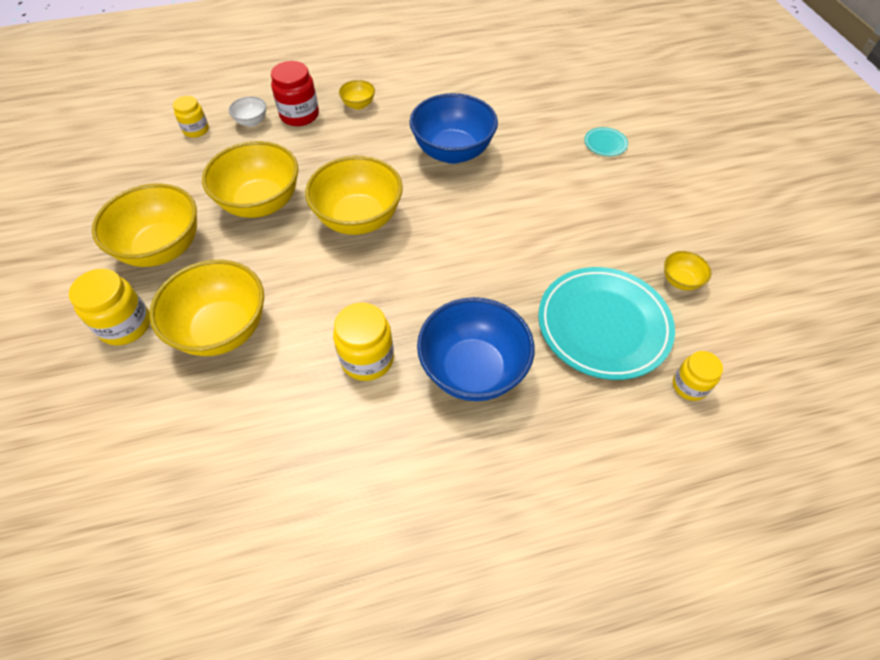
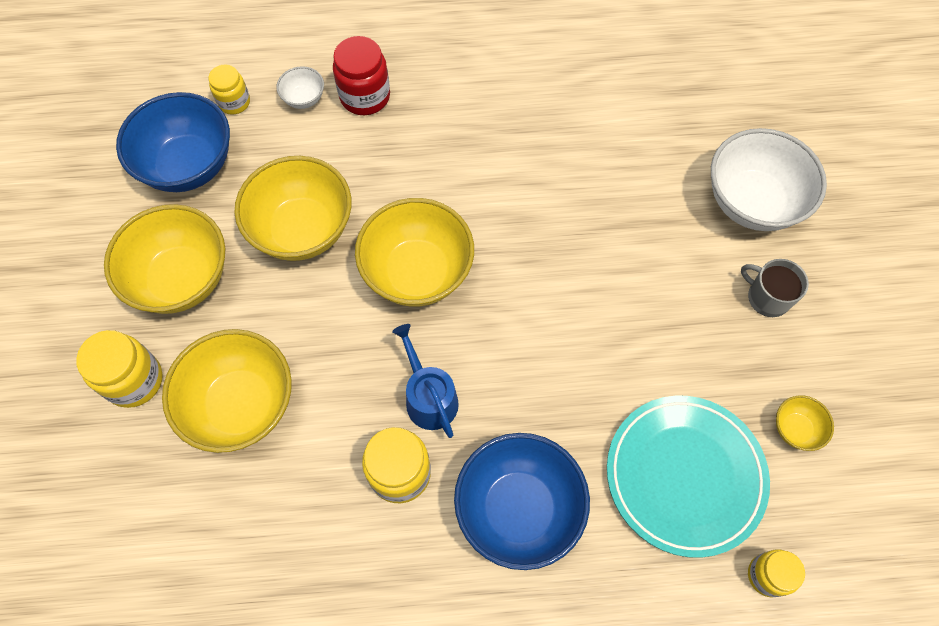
camera: 10 degrees right, 10 degrees up
yellow bowl [339,80,375,110] -> none
blue bowl [410,93,498,164] -> blue bowl moved to [116,92,230,192]
turquoise plate [584,127,628,156] -> white bowl [711,128,827,231]
none -> blue watering can [392,324,459,438]
none -> grey mug [741,259,809,317]

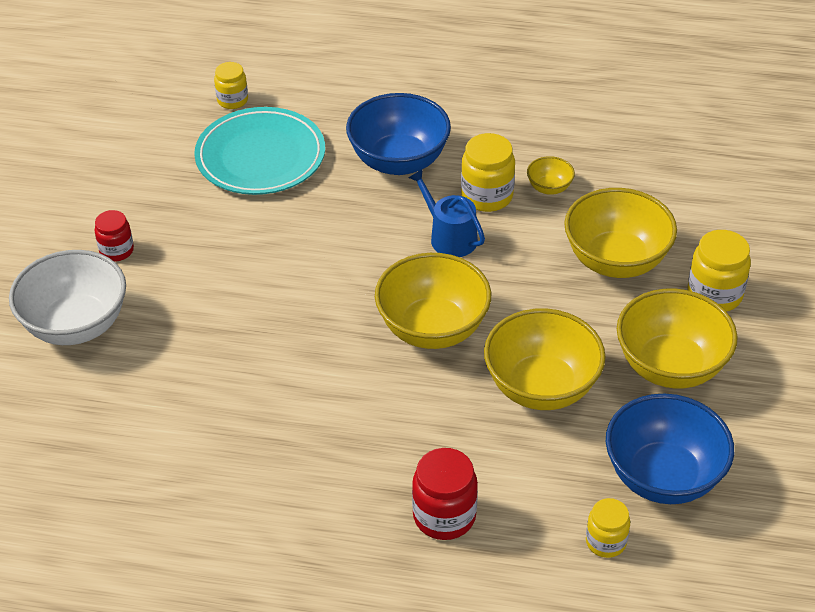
camera: 165 degrees left, 20 degrees down
white bowl [276,66,324,109] -> none
blue watering can [392,324,459,438] -> blue watering can turned 150 degrees clockwise [408,169,485,257]
grey mug [741,259,809,317] -> red jar [94,210,134,261]
yellow bowl [776,395,834,451] -> yellow bowl moved to [527,156,575,195]

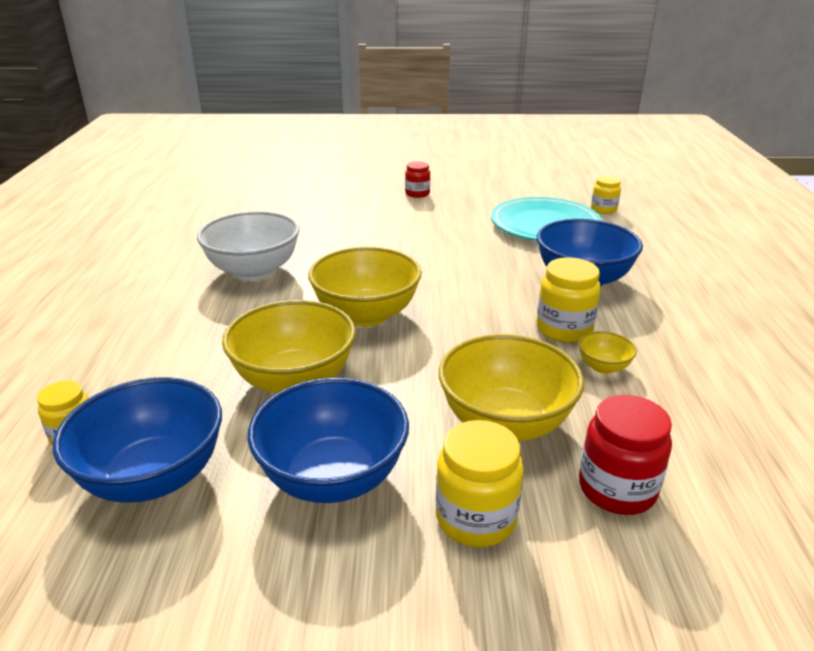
camera: 80 degrees right, 15 degrees down
white bowl [9,250,126,345] -> white bowl moved to [197,211,300,281]
blue watering can [408,169,485,257] -> none
red jar [412,448,478,540] -> red jar moved to [579,395,672,515]
yellow bowl [617,289,738,388] -> blue bowl [248,378,409,503]

